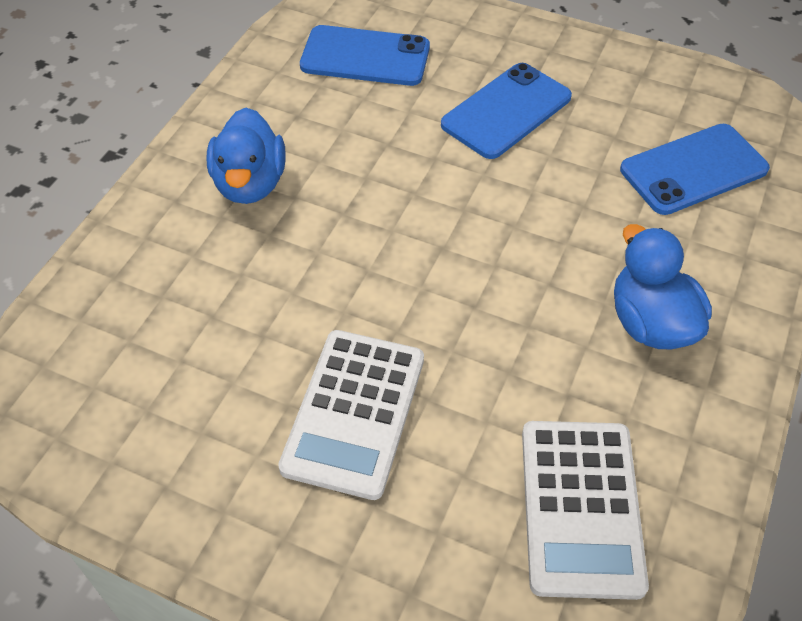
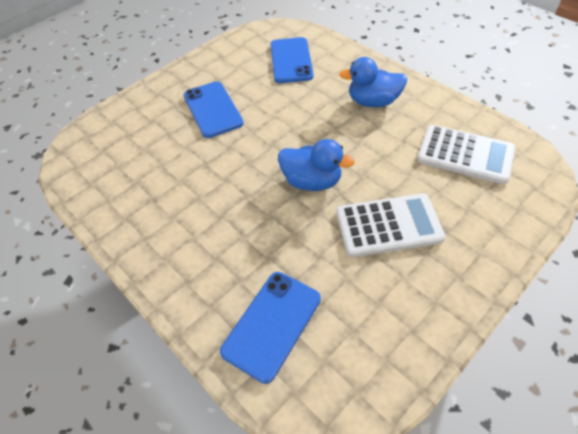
camera: 65 degrees left, 0 degrees up
blue duck [207,108,286,204] -> blue duck moved to [278,139,355,191]
white calculator [278,330,424,500] -> white calculator turned 45 degrees counterclockwise [336,193,445,257]
blue phone [300,25,430,86] -> blue phone moved to [220,272,321,384]

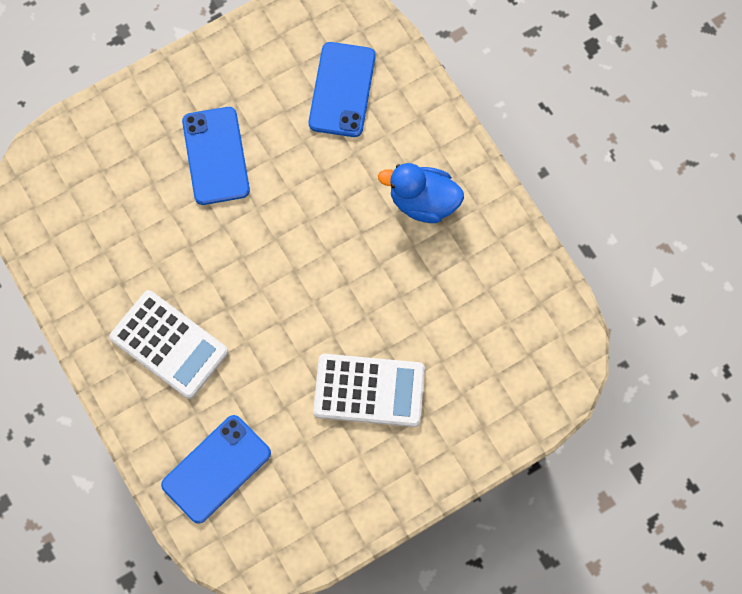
camera: 10 degrees right, 20 degrees up
blue duck [278,139,355,191] -> none
white calculator [417,125,515,184] -> white calculator moved to [109,290,228,399]

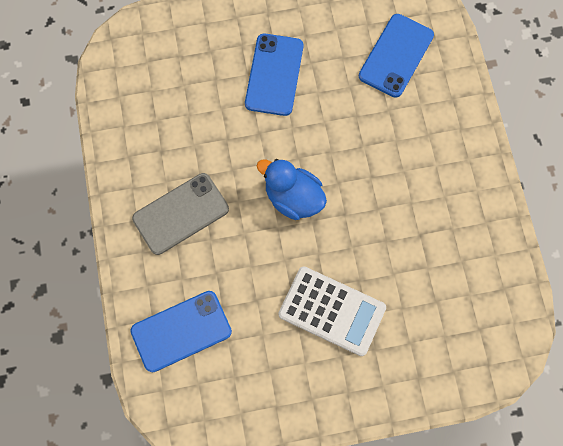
camera: 20 degrees right, 0 degrees up
white calculator [109,290,228,399] -> grey phone [132,173,229,255]
blue duck [378,163,464,223] -> blue duck moved to [257,159,327,220]

